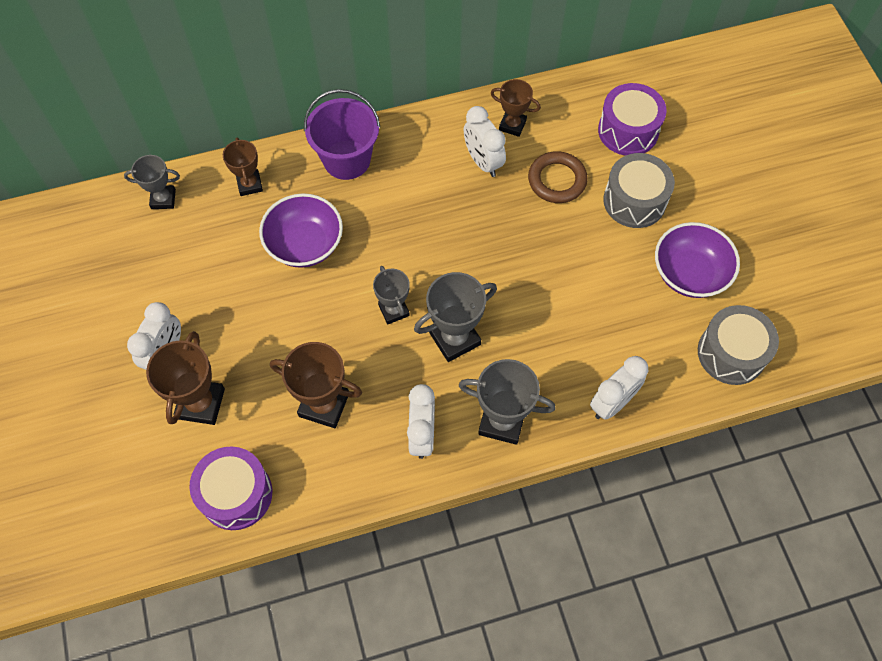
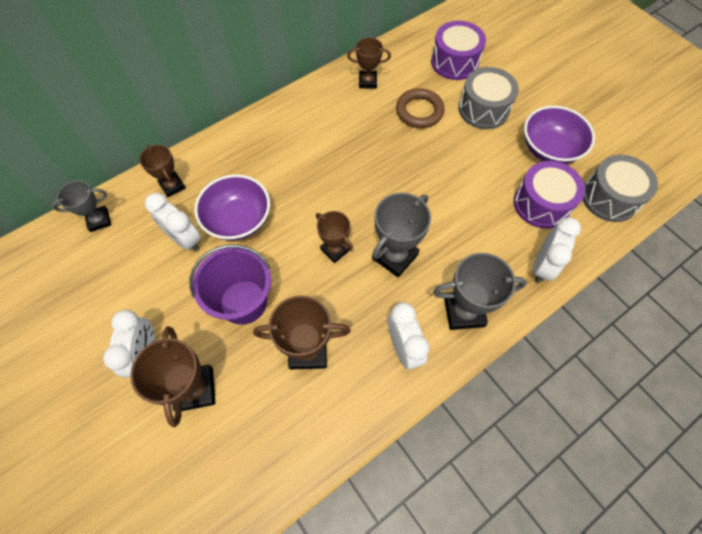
camera: 20 degrees left, 0 degrees up
purple drum [190,447,272,530] -> purple drum moved to [514,161,585,229]
purple bucket [304,89,380,180] -> purple bucket moved to [189,245,271,325]
grey trophy [373,266,410,324] -> brown trophy [316,211,353,263]
white clock [464,106,506,177] -> white clock moved to [145,193,201,251]

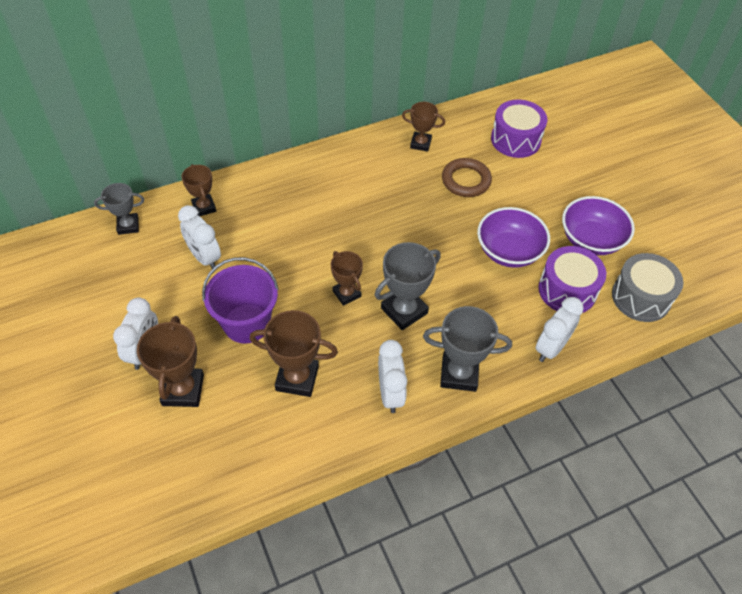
camera: 10 degrees right, 10 degrees down
purple bowl [194,174,270,241] -> purple bowl moved to [477,207,550,268]
grey drum [458,67,519,129] -> none

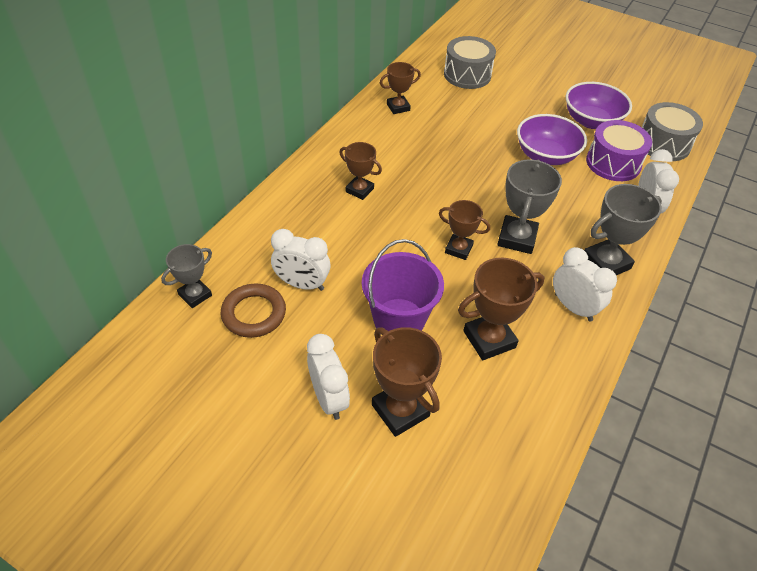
camera: 35 degrees left, 5 degrees down
brown trophy [182,164,216,216] -> brown trophy moved to [339,142,382,200]
brown ring [442,158,492,197] -> brown ring moved to [221,284,286,338]
purple drum [491,99,547,158] -> grey drum [444,36,496,89]

